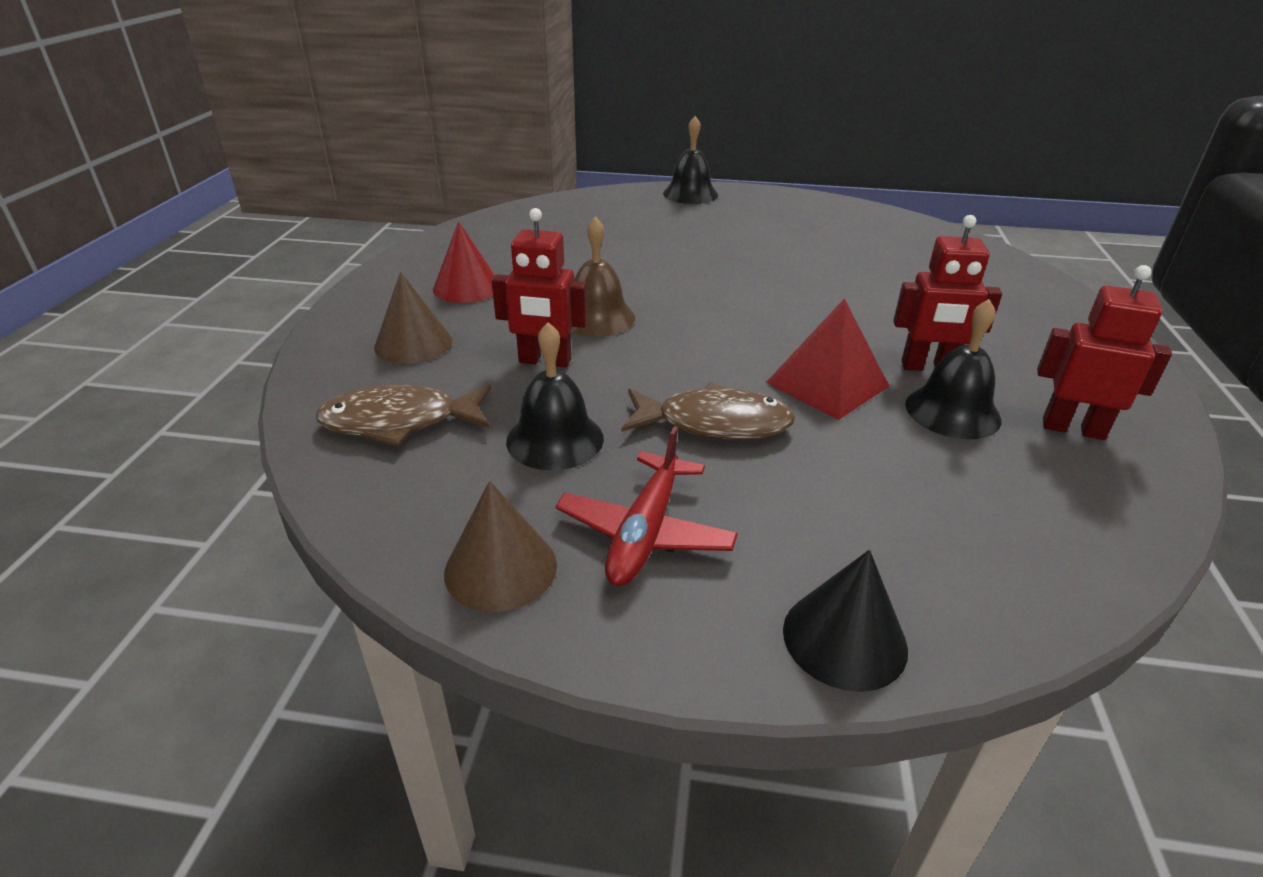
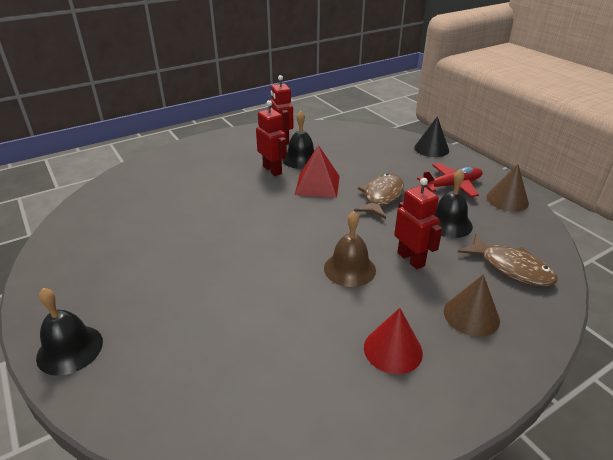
camera: 130 degrees left, 0 degrees up
brown fish [622,382,795,439] -> brown fish turned 60 degrees clockwise [354,173,404,219]

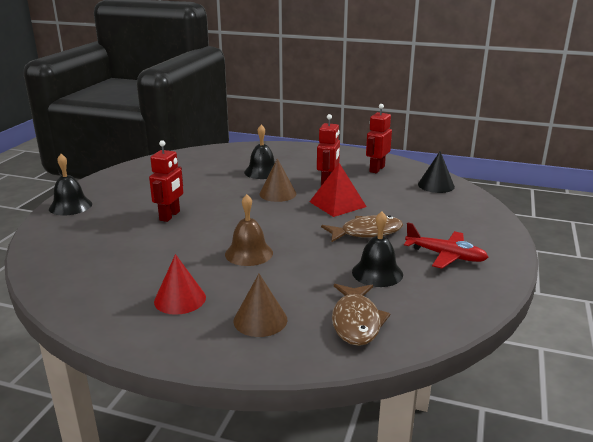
camera: 50 degrees right, 10 degrees down
black bell [282,111,314,169] -> black bell moved to [244,125,275,179]
red robot [394,178,442,269] -> red robot moved to [149,140,183,222]
black cone [414,116,449,157] -> black cone moved to [418,151,455,193]
brown cone [486,164,529,212] -> brown cone moved to [259,158,296,202]

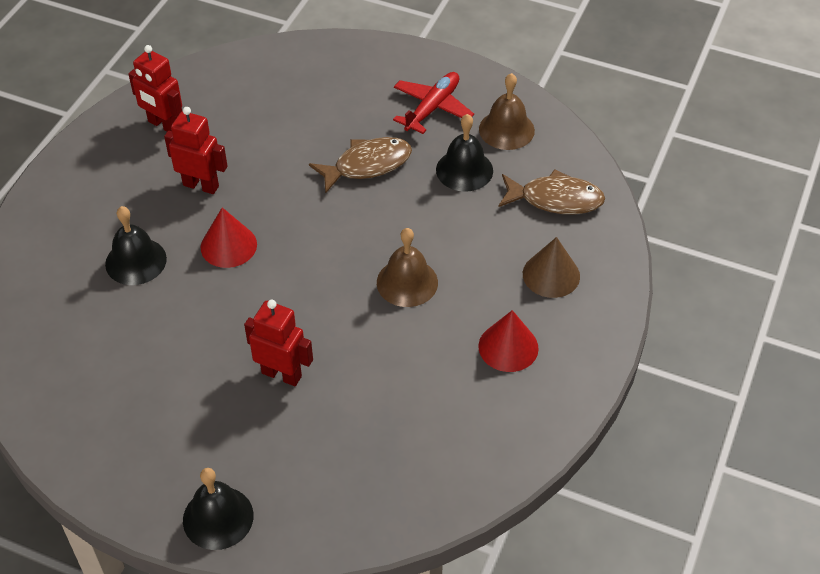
camera: 85 degrees left, 25 degrees up
brown cone [259,158,296,202] -> red cone [201,207,257,268]
red pyramid [310,163,367,217] -> none
brown fish [321,215,403,243] -> brown fish turned 75 degrees clockwise [309,137,412,194]
black cone [418,151,455,193] -> none
none -> brown bell [479,73,535,150]

